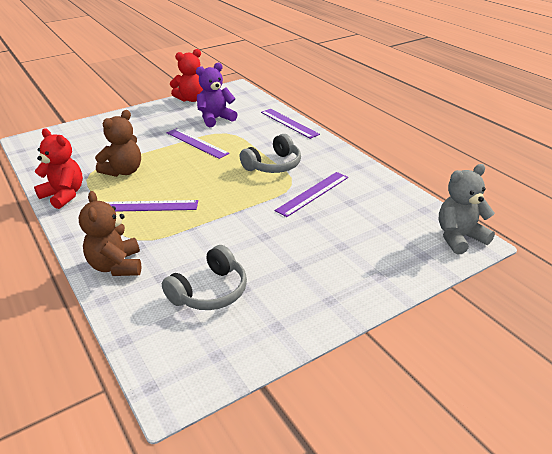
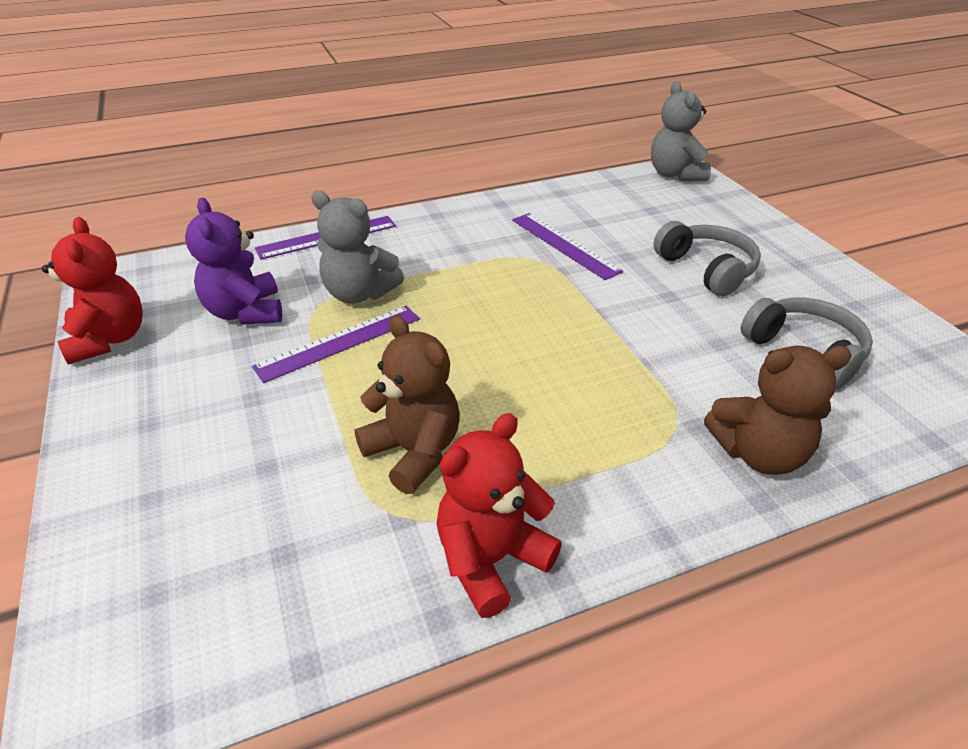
camera: 80 degrees left, 5 degrees up
purple ruler [106,200,198,212] -> none
grey headphones [240,134,301,173] -> grey headphones moved to [653,221,761,296]
none -> grey teddy bear [311,191,404,303]

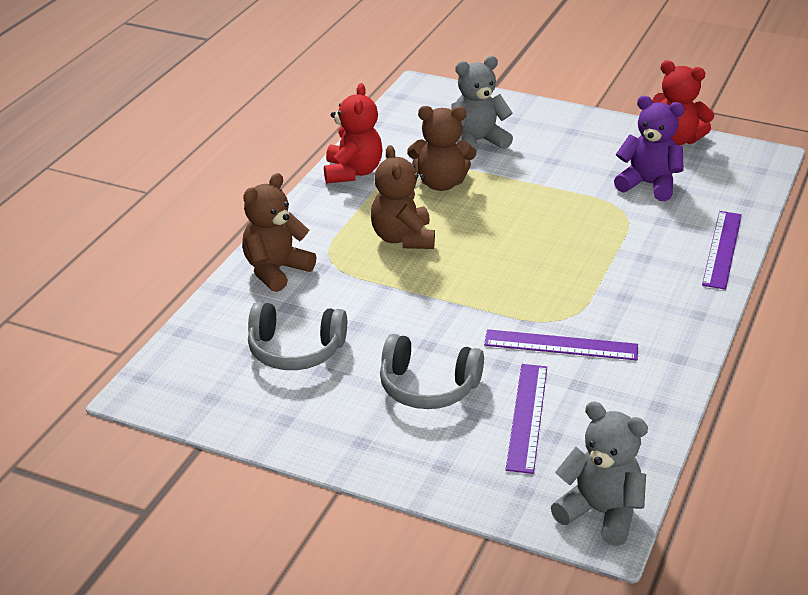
camera: 135 degrees right, 5 degrees down
purple ruler [252,306,420,383] -> purple ruler moved to [506,364,547,474]
grey teddy bear [311,191,404,303] -> grey teddy bear moved to [451,56,513,152]
none -> brown teddy bear [371,145,435,249]

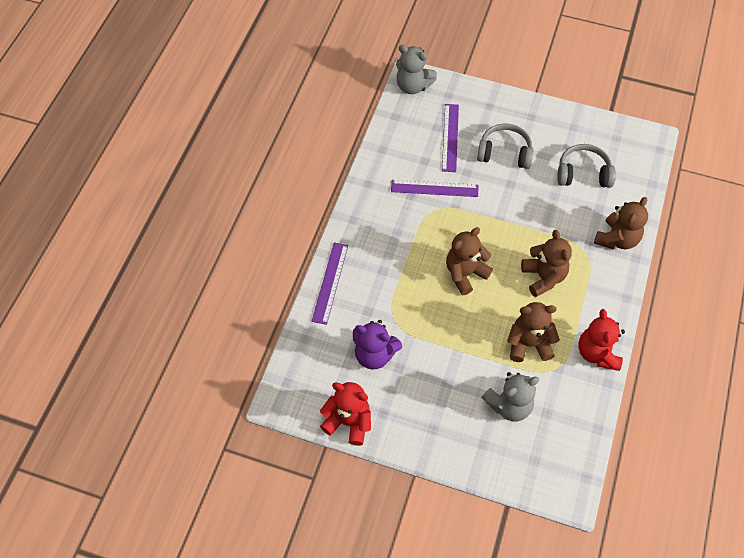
camera: 175 degrees right, 25 degrees up
none -> brown teddy bear [446,227,493,295]

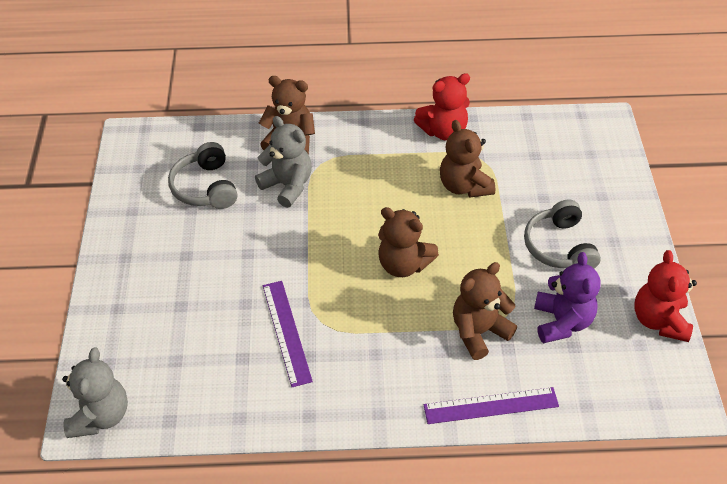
camera: 110 degrees left, 10 degrees down
purple ruler [442,104,459,172] -> none
grey headphones [477,124,533,169] -> grey headphones moved to [524,199,601,268]
grey teddy bear [481,372,539,421] -> grey teddy bear moved to [255,116,312,208]
brown teddy bear [521,230,572,297] -> brown teddy bear moved to [453,262,517,360]

